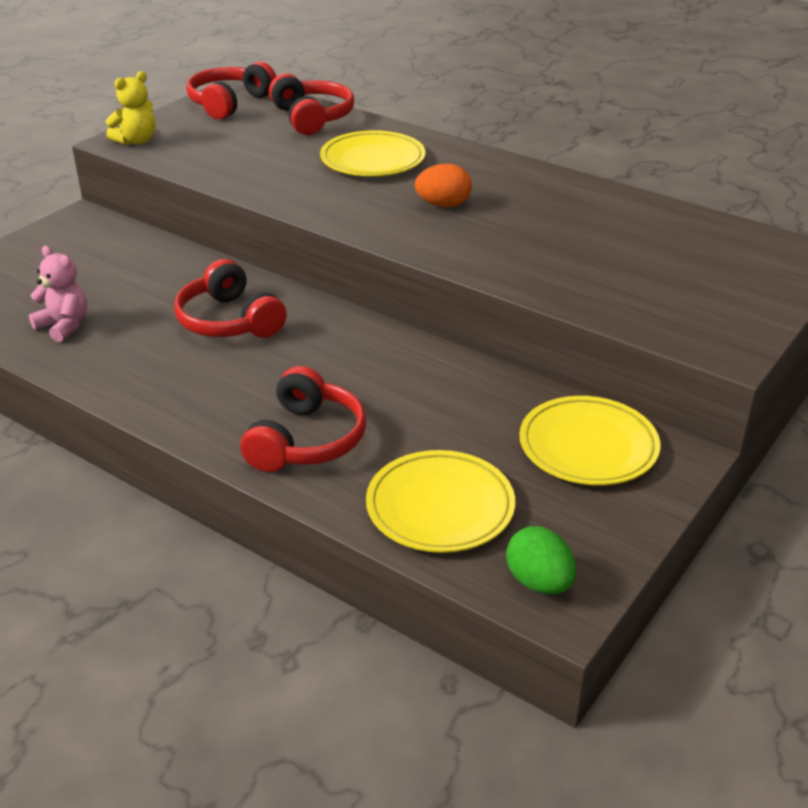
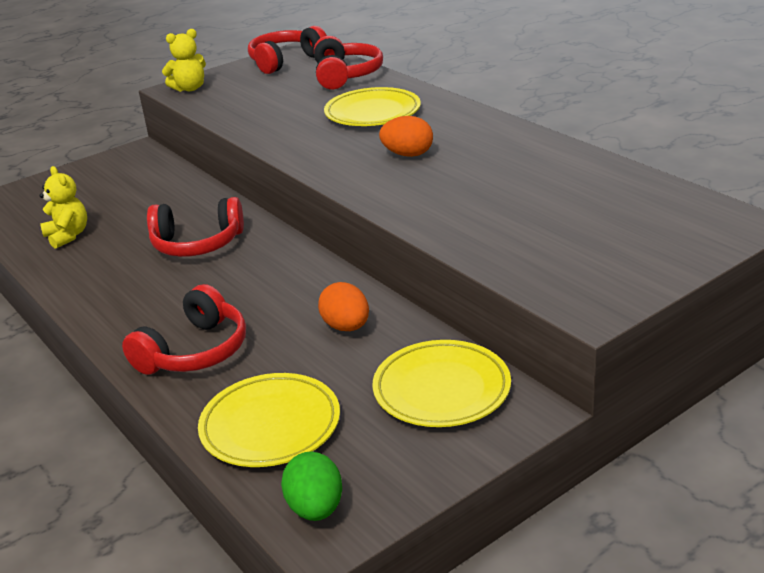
camera: 20 degrees right, 5 degrees down
pink teddy bear [29,246,87,342] -> yellow teddy bear [40,166,87,249]
red headphones [174,259,287,338] -> red headphones turned 75 degrees counterclockwise [147,197,244,257]
none -> orange egg [318,282,369,331]

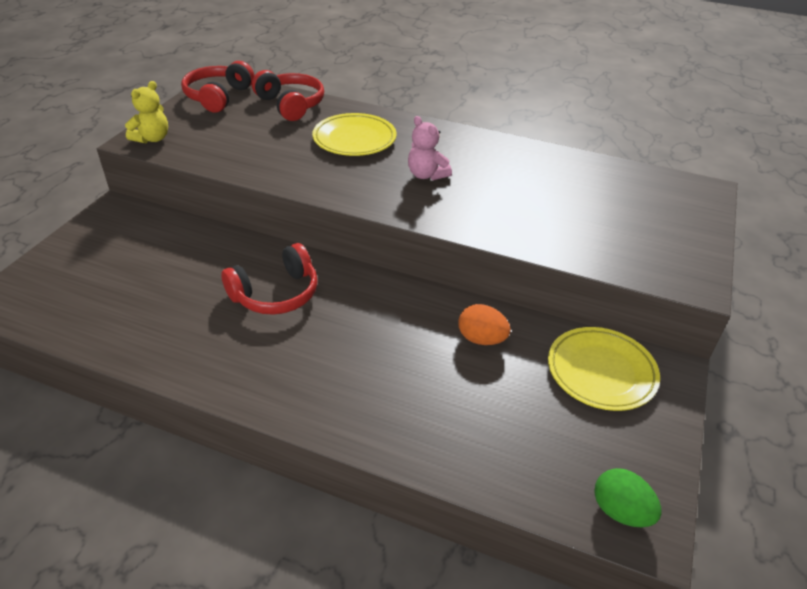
camera: 35 degrees left, 10 degrees up
yellow teddy bear [40,166,87,249] -> none
red headphones [122,284,246,375] -> none
yellow plate [198,373,340,467] -> none
orange egg [379,116,433,157] -> pink teddy bear [408,116,452,180]

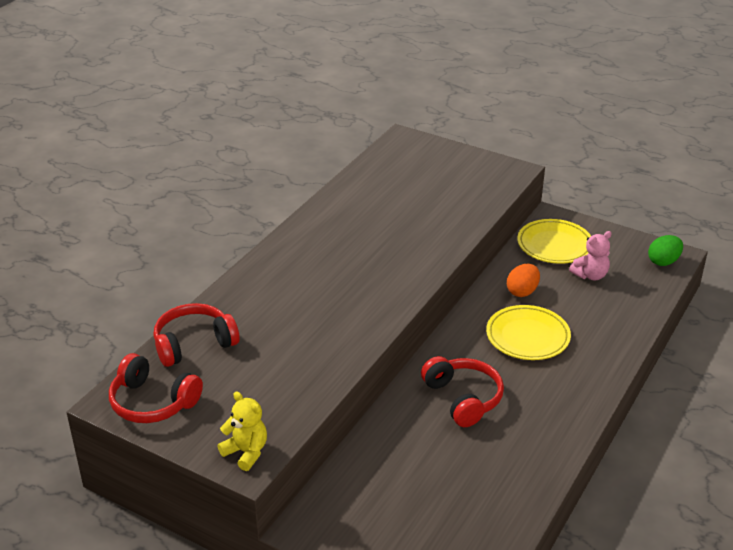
camera: 80 degrees left, 5 degrees down
yellow plate [312,113,396,156] -> yellow plate moved to [486,305,571,360]
pink teddy bear [408,116,452,180] -> pink teddy bear moved to [569,231,612,280]

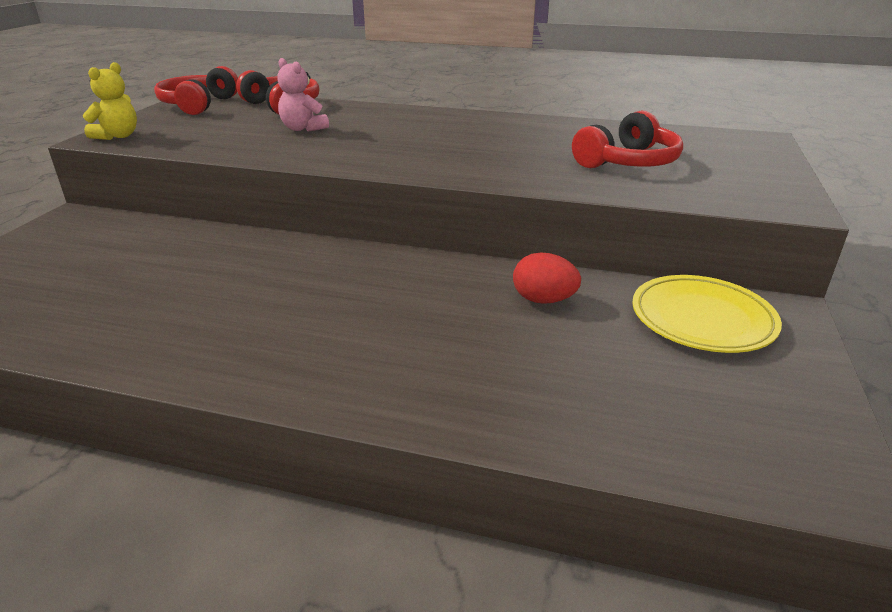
camera: 75 degrees right, 5 degrees down
red headphones [421,356,504,427] -> red headphones moved to [572,110,683,168]
yellow plate [486,305,571,360] -> none
orange egg [507,264,540,297] -> red egg [513,253,581,304]
pink teddy bear [569,231,612,280] -> pink teddy bear moved to [277,58,329,132]
green egg [648,235,683,266] -> none

